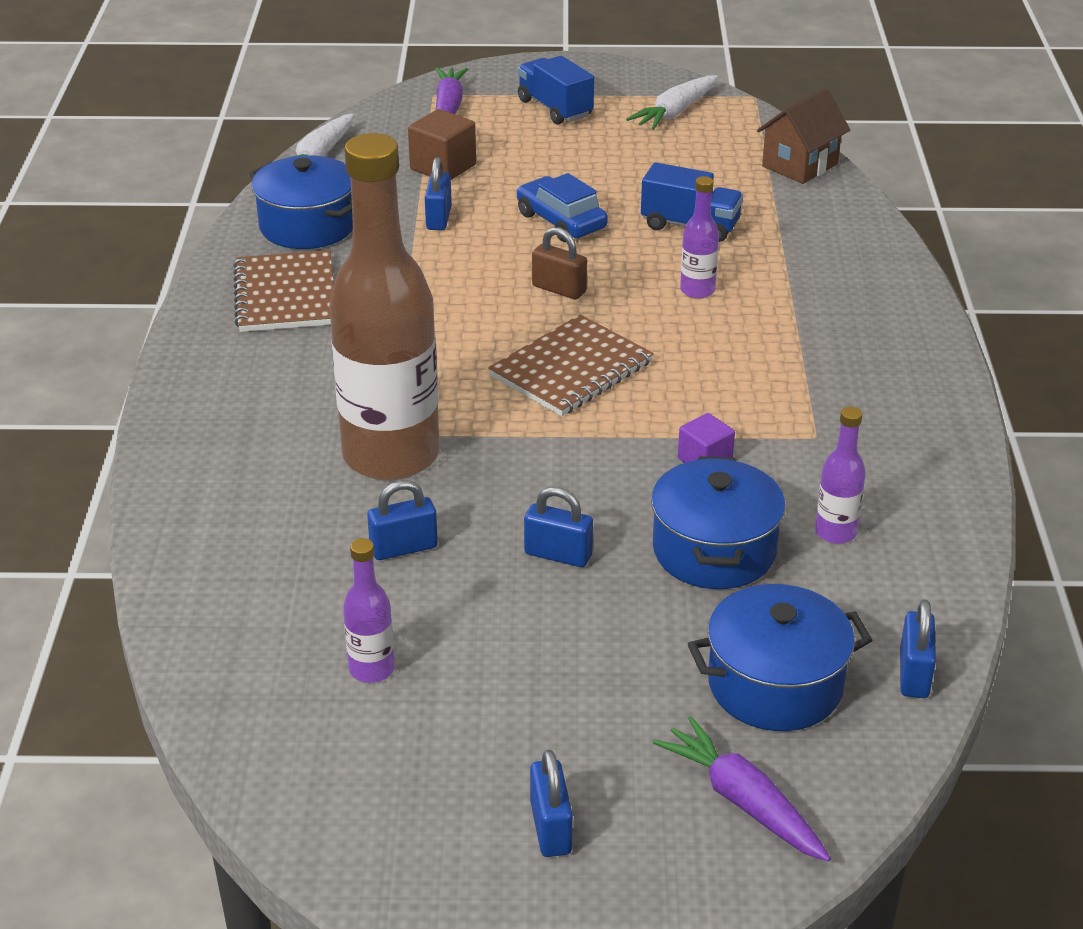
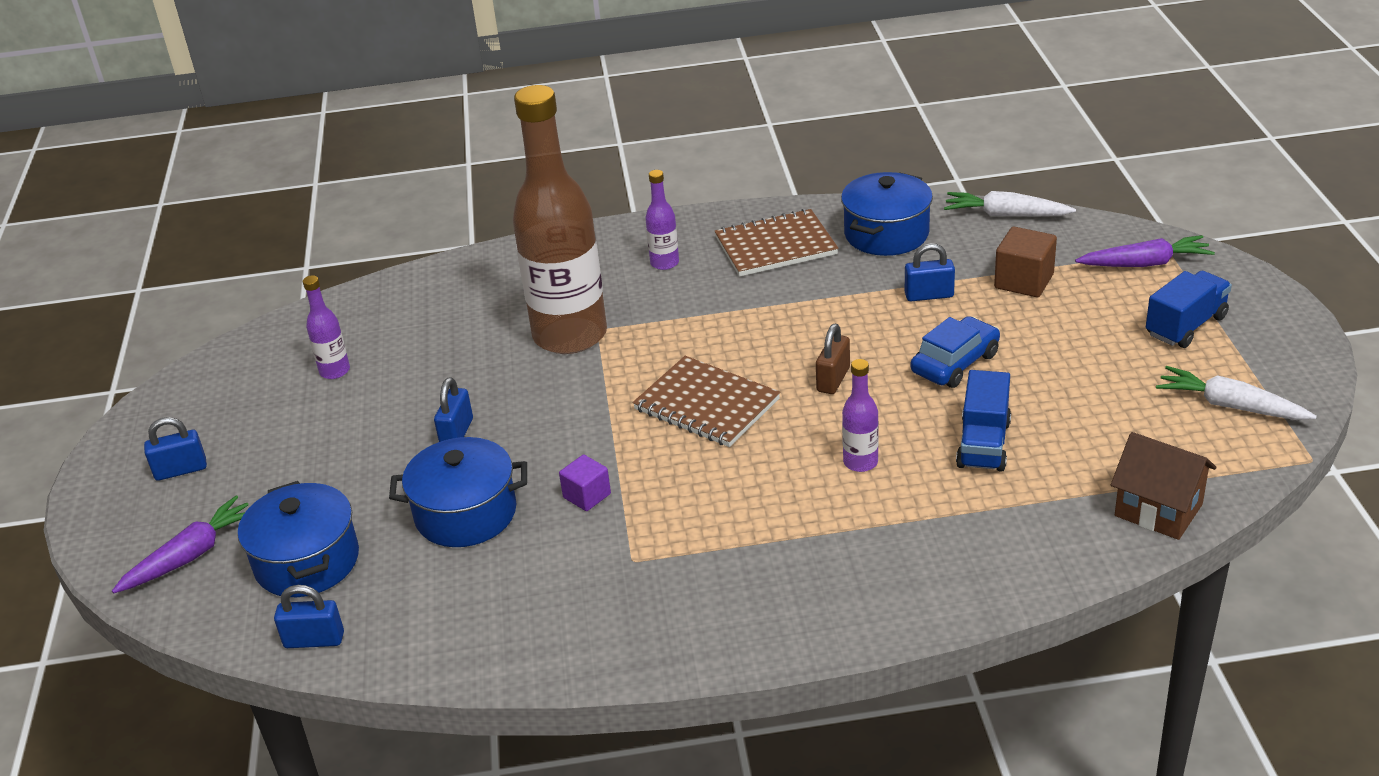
camera: 85 degrees right, 0 degrees up
blue padlock [367,480,438,560] -> none
purple bottle [815,407,866,544] -> purple bottle moved to [645,170,679,270]

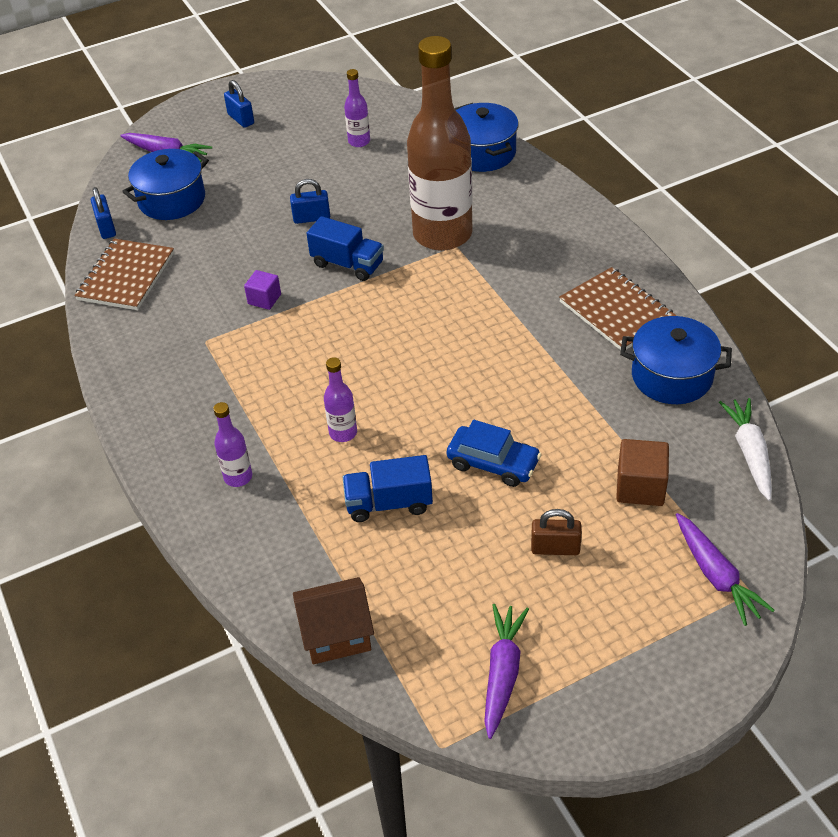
camera: 70 degrees right, 10 degrees up
blue pot [389,437,527,547] -> blue pot moved to [455,103,519,172]
brown notebook [633,356,780,447] -> brown notebook moved to [74,239,174,310]
purple bottle [645,170,679,270] -> purple bottle moved to [213,402,252,487]
brown padlock [816,324,850,394] -> brown padlock moved to [531,509,582,555]
blue padlock [905,243,955,301] -> none
brown house [1111,432,1216,540] -> brown house turned 60 degrees clockwise [293,577,374,664]
blue truck [1146,271,1232,348] -> blue truck moved to [306,216,384,281]
white carrot [1156,366,1317,420] -> purple carrot [484,604,529,739]

